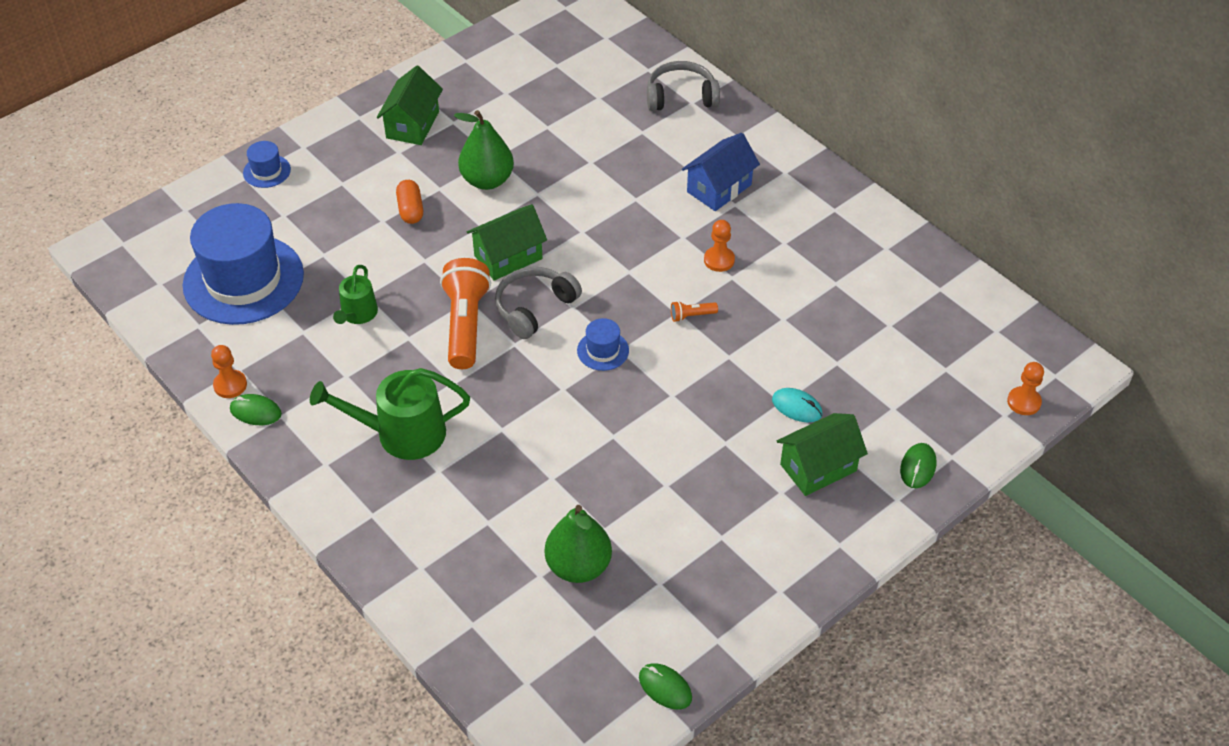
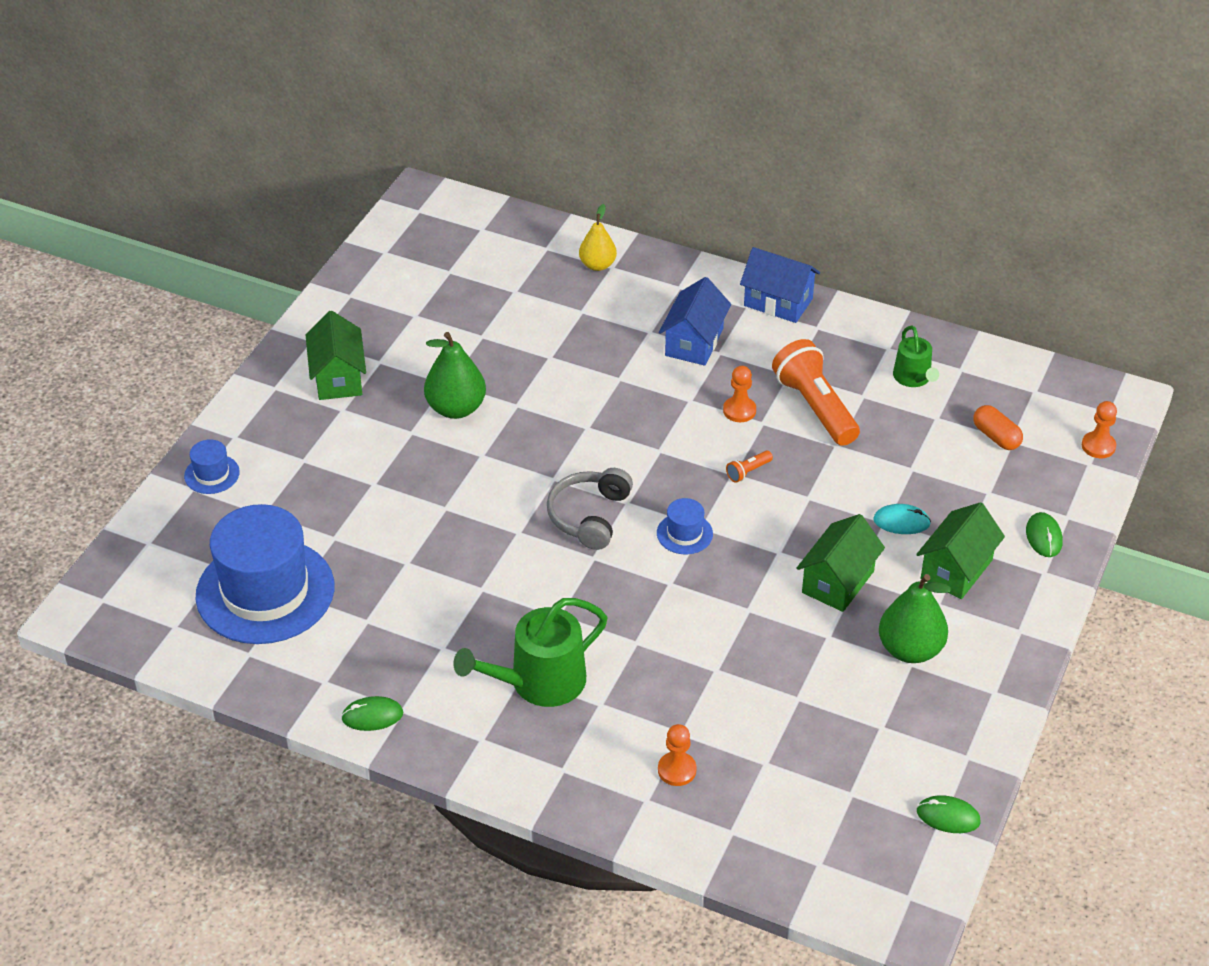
camera: 25 degrees left, 5 degrees down
orange pawn [211,345,247,398] -> orange pawn moved to [658,724,697,786]
green watering can [333,265,378,324] -> green watering can moved to [893,326,939,387]
orange capsule [396,180,423,224] -> orange capsule moved to [973,405,1023,450]
orange flashlight [440,258,491,369] -> orange flashlight moved to [772,339,860,446]
green house [467,204,547,281] -> green house moved to [796,514,885,612]
green pear [545,505,612,583] -> green pear moved to [879,574,951,663]
grey headphones [647,61,720,111] -> yellow pear [579,204,617,271]
none -> blue house [740,247,820,323]

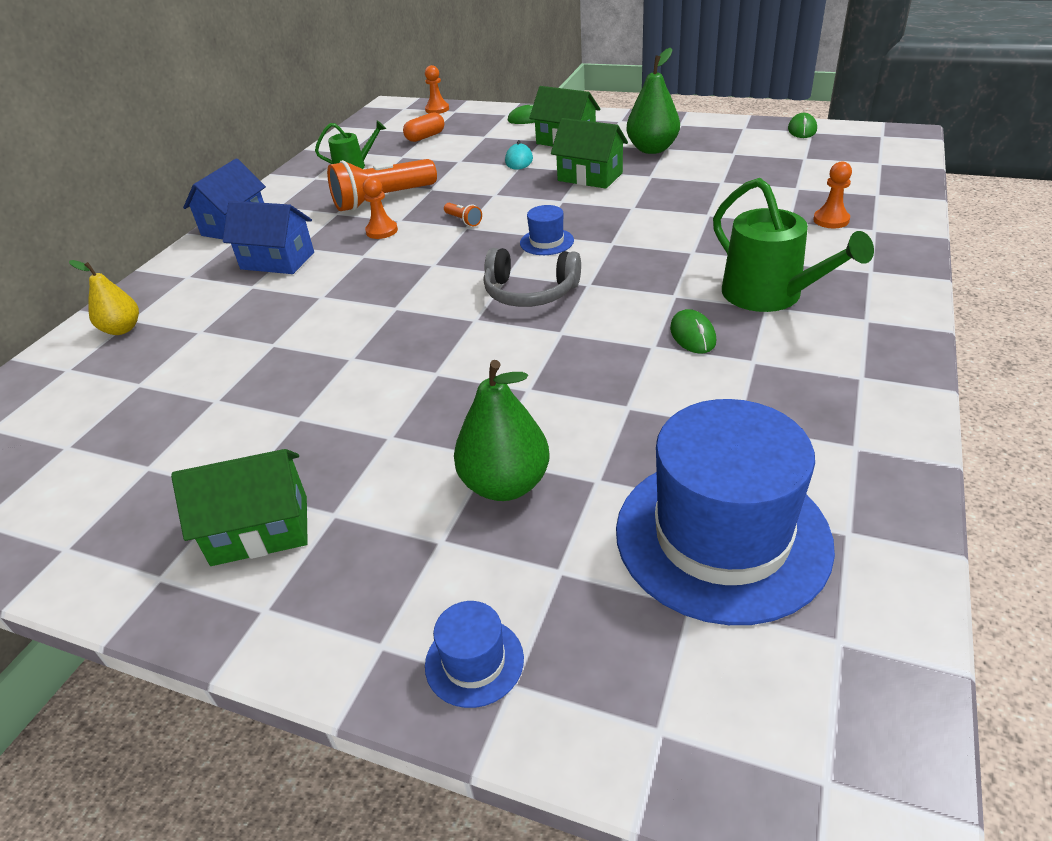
camera: 90 degrees left, 5 degrees down
green mouse [341,696,403,731] -> green mouse moved to [670,309,716,354]
green pear [424,332,486,419] -> green pear moved to [454,360,549,501]

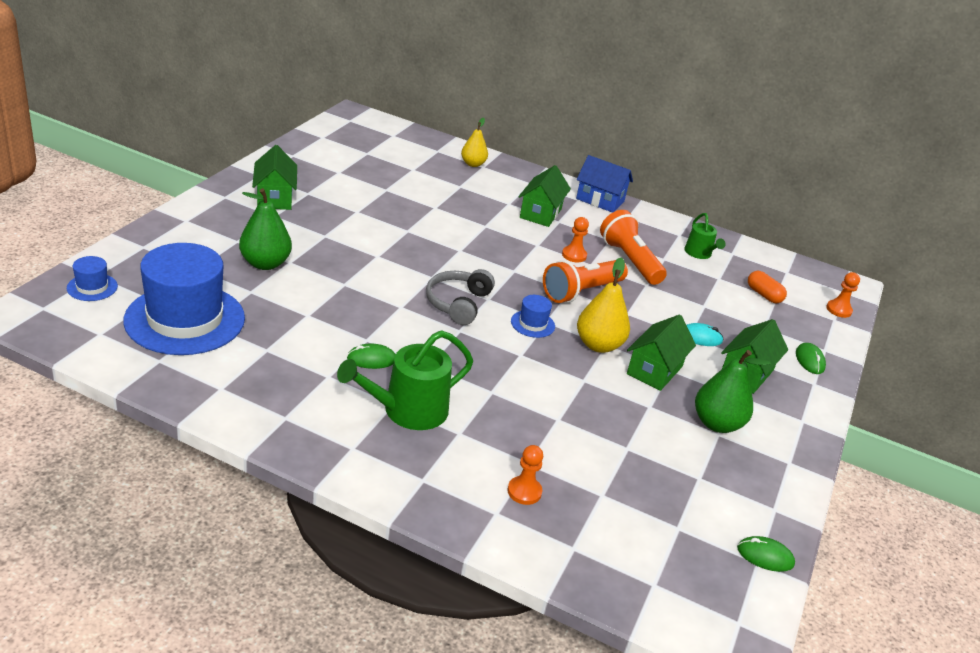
camera: 85 degrees right, 5 degrees down
blue house [223,201,314,274] -> green house [518,165,571,227]
blue hat [425,601,524,708] -> blue hat moved to [67,256,118,301]
orange flashlight [444,203,482,226] -> orange flashlight [543,260,628,303], size x2.42
none -> yellow pear [577,258,630,353]

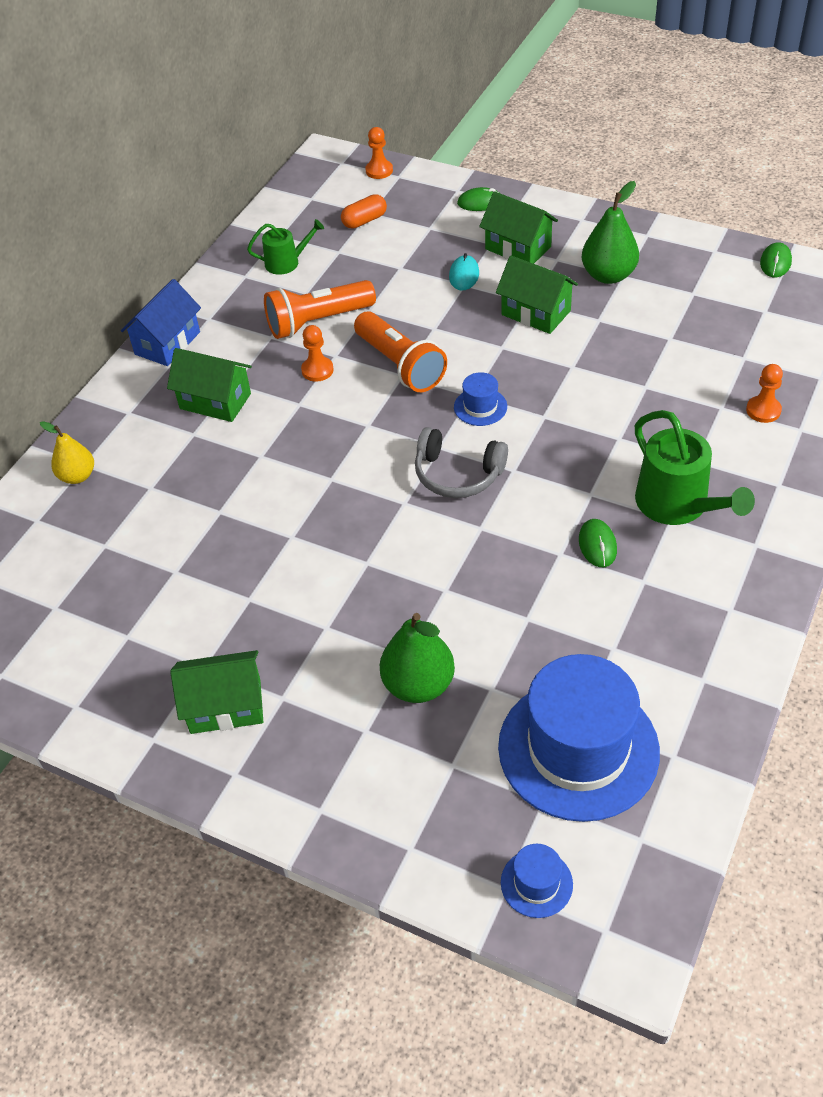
camera: 80 degrees left, 15 degrees up
yellow pear [577,258,630,353] -> none

